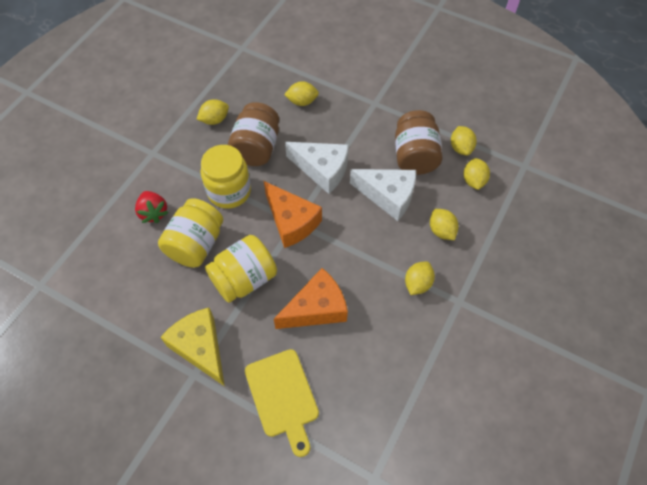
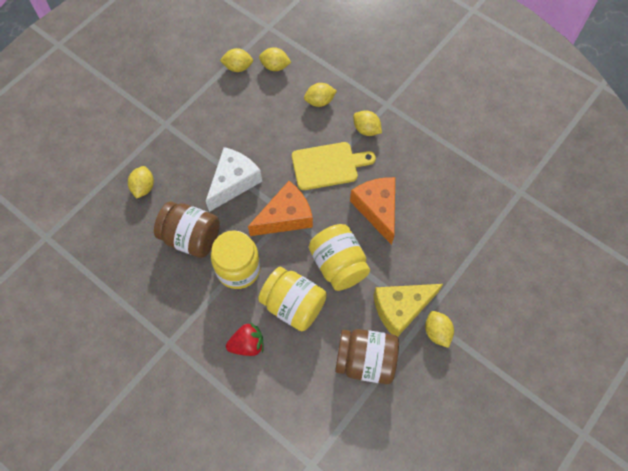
camera: 80 degrees left, 5 degrees up
yellow lemon [197,99,229,125] -> yellow lemon moved to [425,311,454,348]
yellow cutting board [245,349,319,457] -> yellow cutting board moved to [292,142,376,190]
white cheese [350,169,416,221] -> none
brown jar [395,110,442,175] -> brown jar moved to [335,329,399,384]

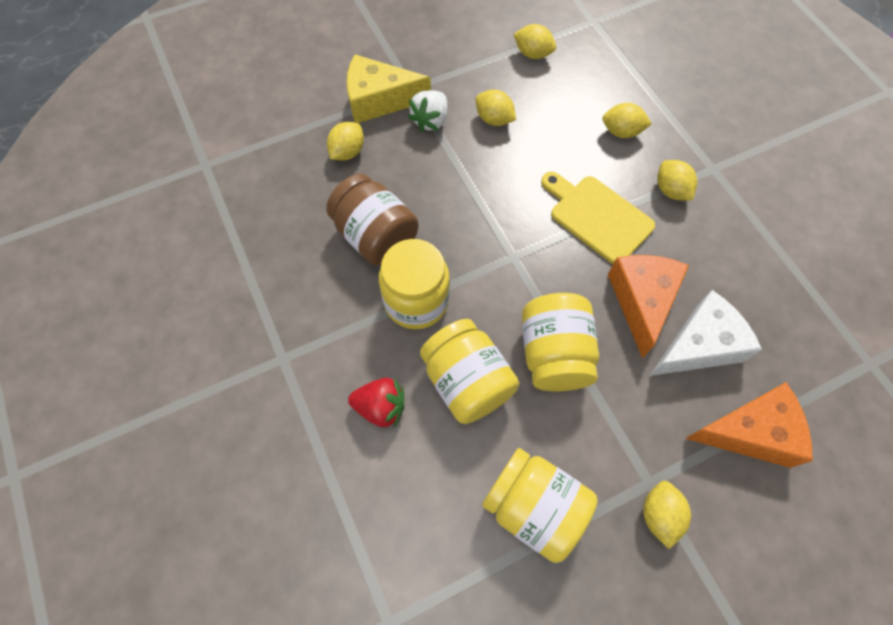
camera: 25 degrees right, 0 degrees up
white cheese [206,147,262,212] -> white cheese moved to [650,290,762,376]
orange cheese [248,181,313,236] -> orange cheese moved to [685,382,813,468]
yellow lemon [259,47,291,71] -> yellow lemon moved to [476,90,516,126]
yellow cutting board [292,142,376,190] -> yellow cutting board turned 150 degrees counterclockwise [541,172,655,264]
brown jar [335,329,399,384] -> yellow jar [482,448,598,563]
yellow cheese [373,284,443,337] -> yellow cheese moved to [347,54,431,123]
none -> white strawberry [408,90,447,132]

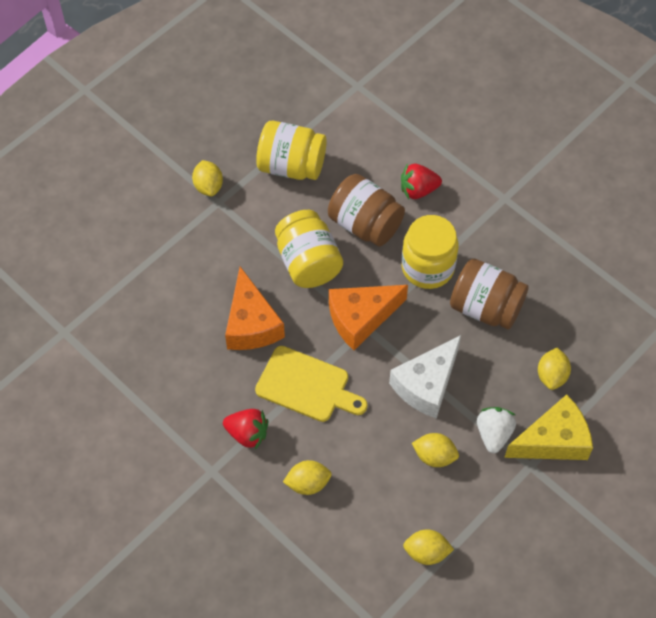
camera: 160 degrees right, 5 degrees down
yellow jar [420,319,519,424] -> brown jar [328,174,405,247]
white cheese [650,290,762,376] -> white cheese moved to [389,335,461,419]
yellow lemon [657,160,697,201] -> red strawberry [223,409,268,449]
orange cheese [685,382,813,468] -> orange cheese moved to [329,285,408,350]

